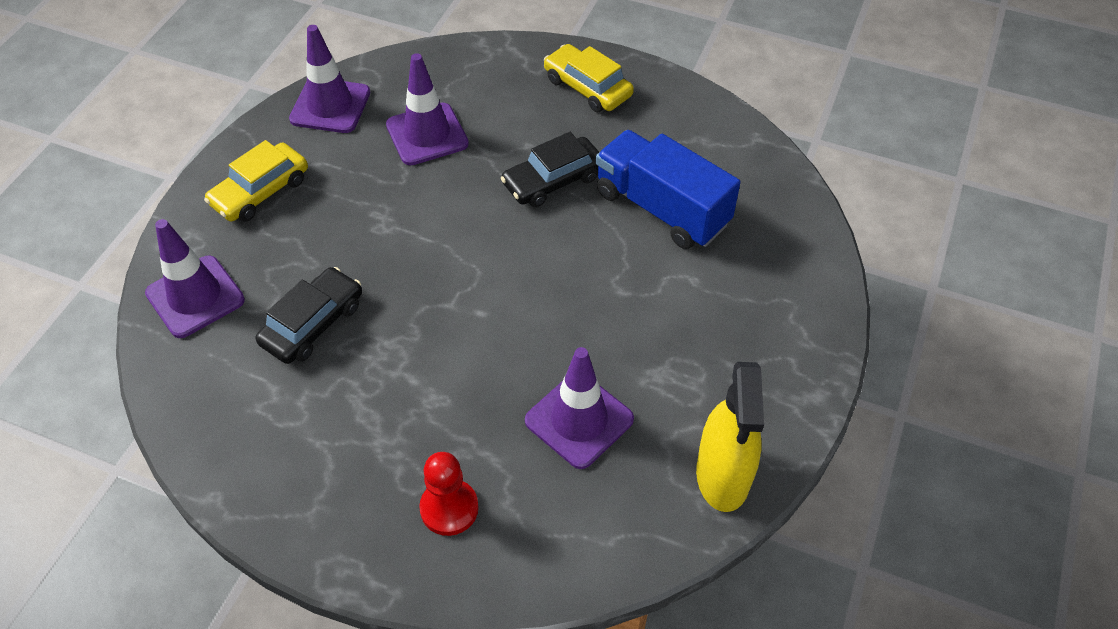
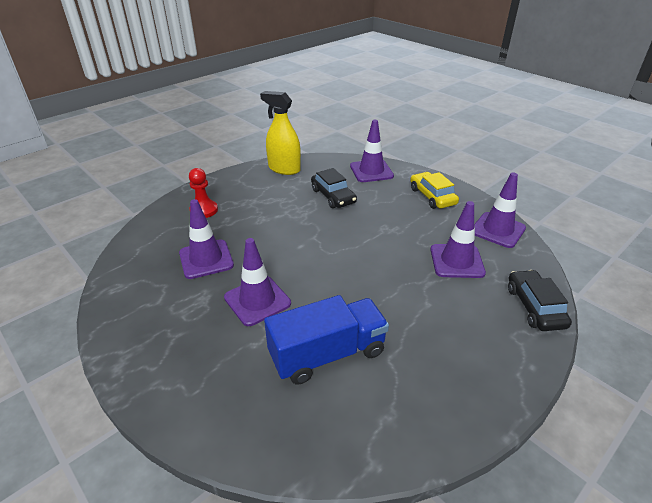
camera: 115 degrees right, 15 degrees down
black car [501,132,599,207] -> black car moved to [508,270,572,331]
yellow car [544,44,634,112] -> none
yellow spray bottle [696,362,764,512] -> yellow spray bottle moved to [260,91,301,175]
none -> purple traffic cone [224,238,291,326]

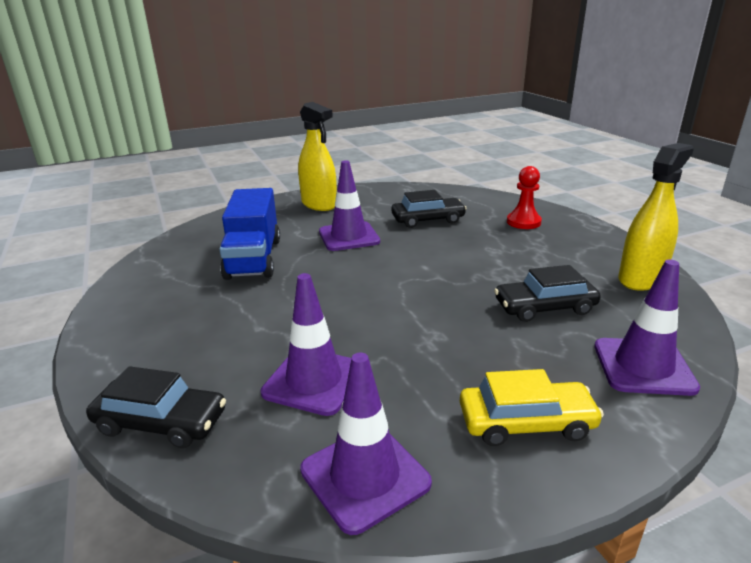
camera: 110 degrees right, 10 degrees down
purple traffic cone [179,199,234,279] -> black car [391,190,467,228]
none -> yellow spray bottle [298,102,337,211]

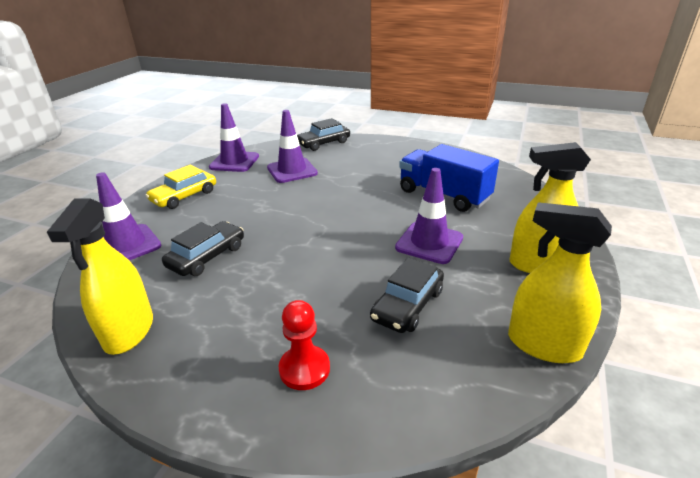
camera: 135 degrees right, 5 degrees up
none -> yellow spray bottle [508,202,612,363]

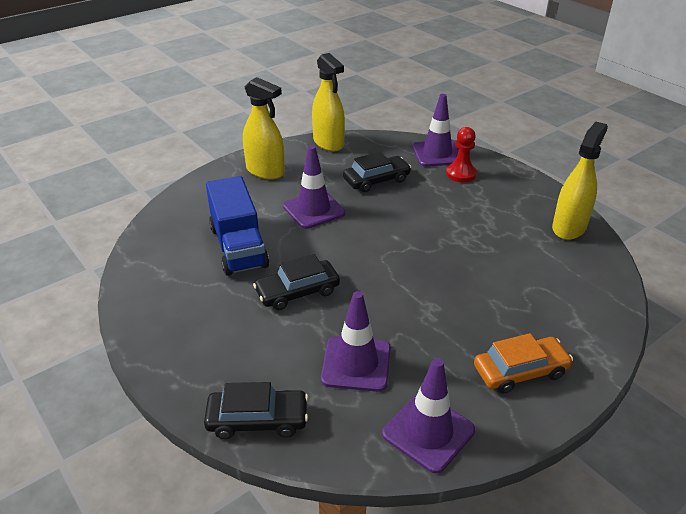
camera: 150 degrees left, 5 degrees up
purple traffic cone [96,172,161,260] -> purple traffic cone moved to [412,94,459,167]
yellow car [146,165,216,209] -> orange car [474,333,573,394]
black car [162,221,244,276] -> black car moved to [253,254,340,310]

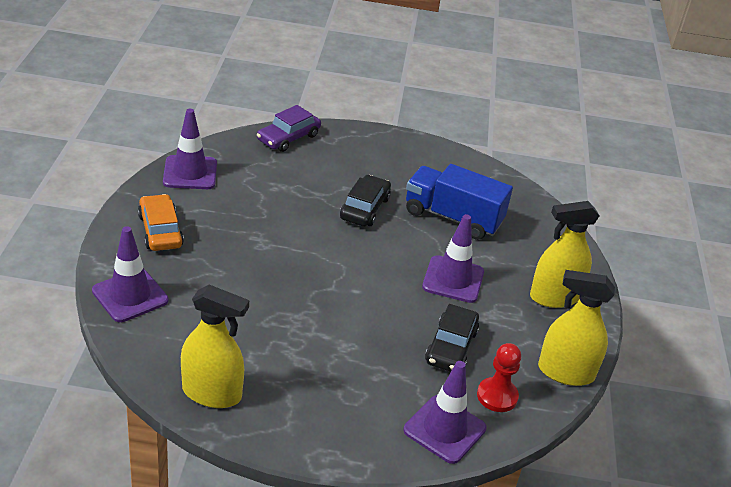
camera: 130 degrees right, 0 degrees up
black car [204,382,308,439] -> purple car [257,105,321,152]
purple traffic cone [321,291,391,392] -> purple traffic cone moved to [92,226,169,322]
red pawn [446,127,477,182] -> red pawn moved to [477,343,521,412]
orange car [474,333,573,394] -> orange car turned 135 degrees clockwise [138,194,184,251]
yellow spray bottle [552,122,608,240] -> yellow spray bottle turned 60 degrees counterclockwise [181,285,249,408]

